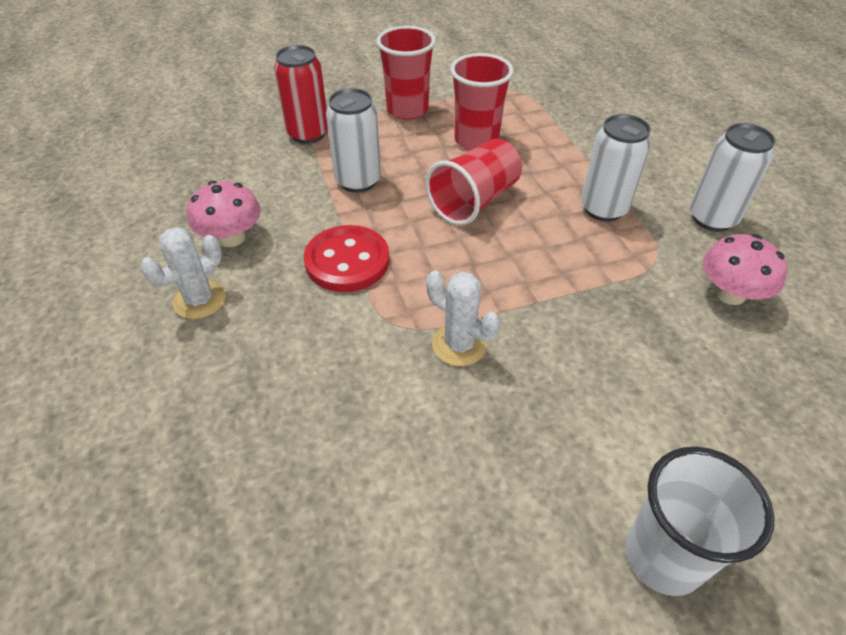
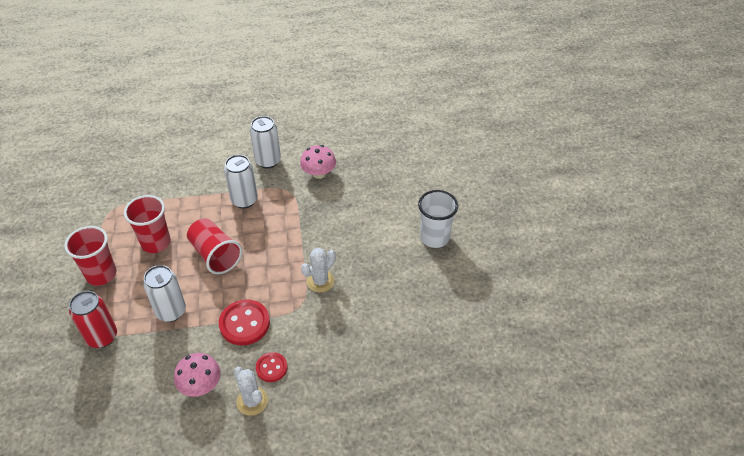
camera: 80 degrees left, 0 degrees up
none -> red button [256,352,288,382]

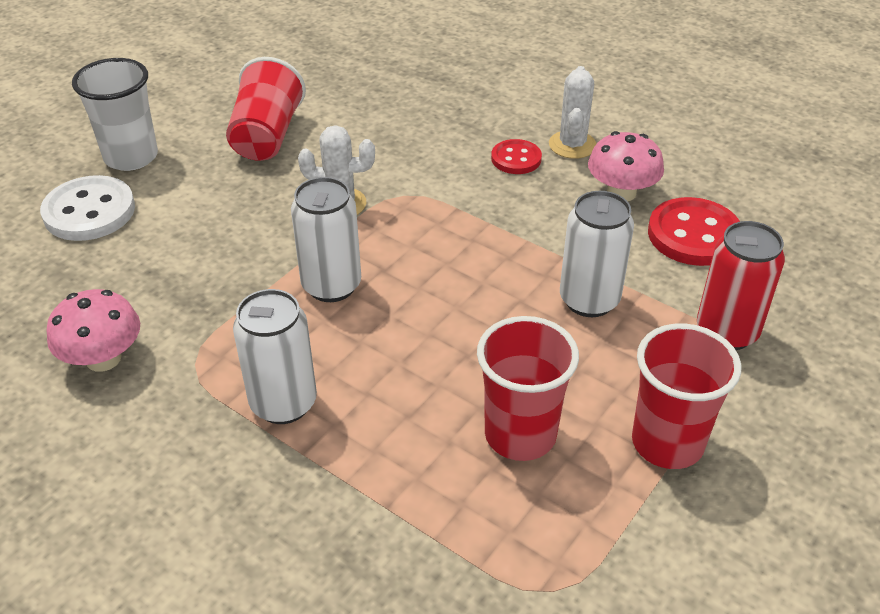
camera: 135 degrees left, 5 degrees down
red cup [187,218,242,274] -> red cup moved to [226,57,306,161]
red button [219,299,270,346] -> red button moved to [648,197,740,266]
white can [250,116,281,169] -> white can moved to [291,177,361,302]
none -> white button [40,175,135,241]

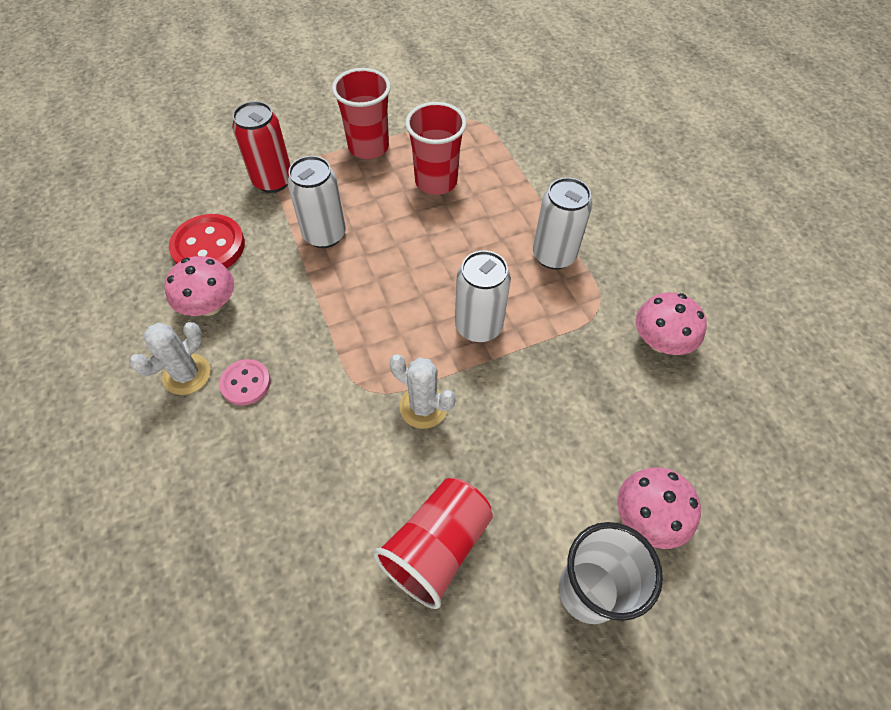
camera: 150 degrees left, 15 degrees up
white button [40,175,135,241] -> pink mushroom [617,467,701,549]
red button [491,139,542,174] -> pink button [219,359,271,406]

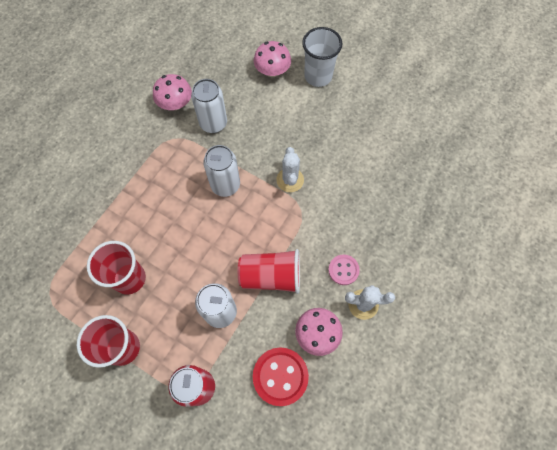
camera: 125 degrees left, 10 degrees up
red cup [373,478,493,609] -> red cup moved to [238,249,300,294]
white can [533,177,592,270] -> white can moved to [191,79,227,133]

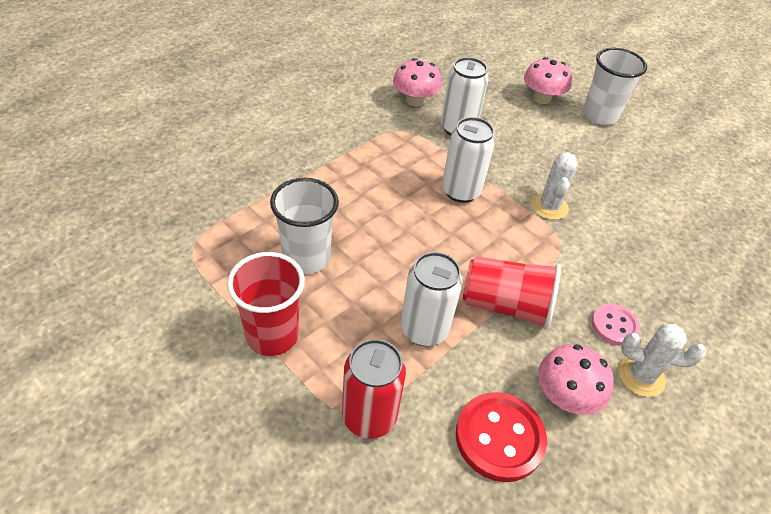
camera: 10 degrees right, 20 degrees down
red cup [87,241,146,295] -> white cup [270,178,339,274]

